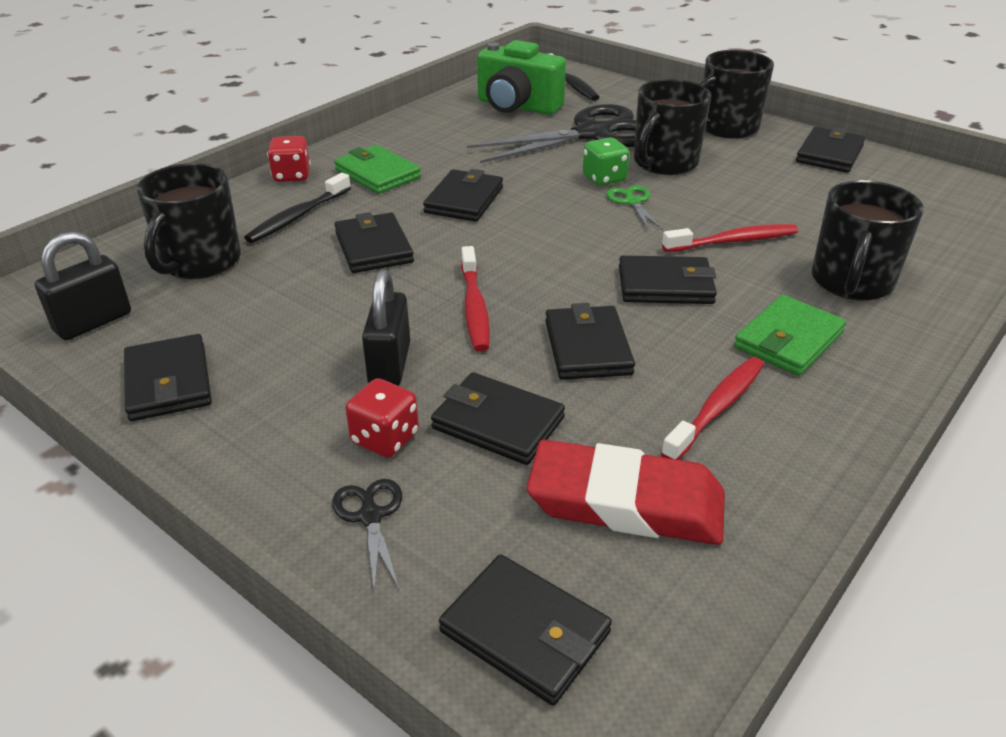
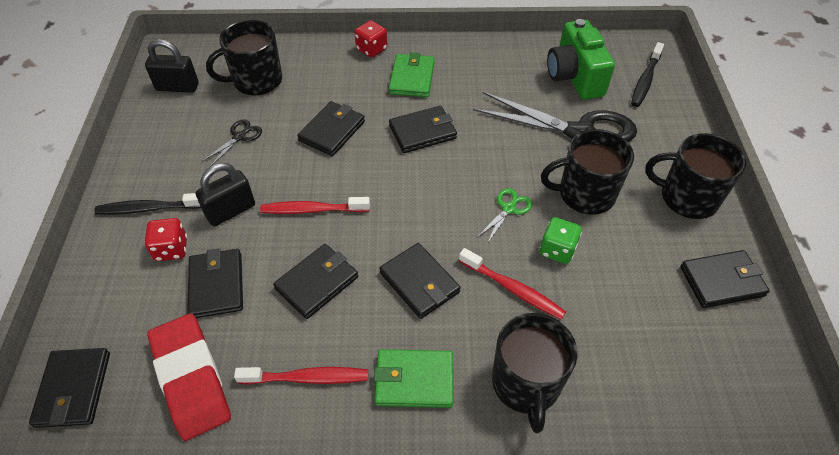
camera: 50 degrees right, 15 degrees up
black wallet [124,334,212,421] -> none
black toothbrush [244,173,351,243] -> black toothbrush moved to [94,193,201,215]
black scissors [332,479,402,593] -> black scissors moved to [202,119,262,167]
red toothbrush [461,246,490,352] -> red toothbrush turned 45 degrees clockwise [260,197,370,214]
green dice [583,137,630,186] -> green dice moved to [540,217,582,264]
black mug [812,180,924,301] -> black mug turned 75 degrees counterclockwise [492,313,578,433]

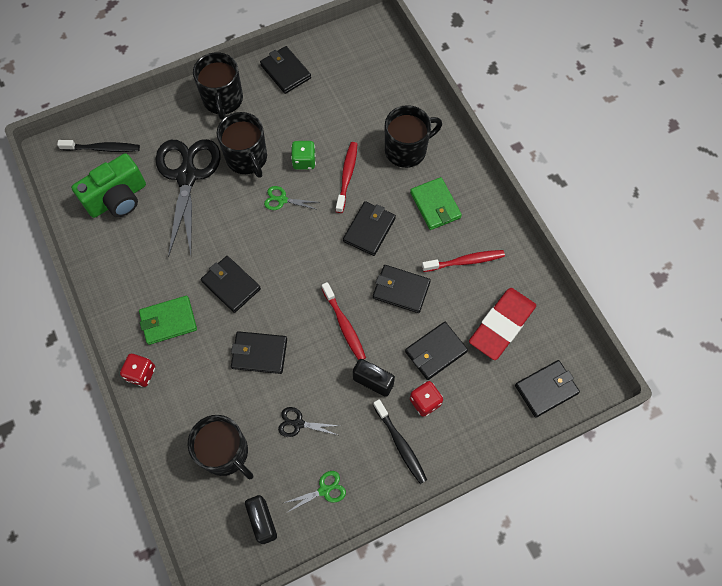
camera: 115 degrees left, 15 degrees up
red toothbrush [234,367,368,385] -> red toothbrush turned 105 degrees clockwise [422,250,505,272]
none -> green scissors [284,471,346,512]

